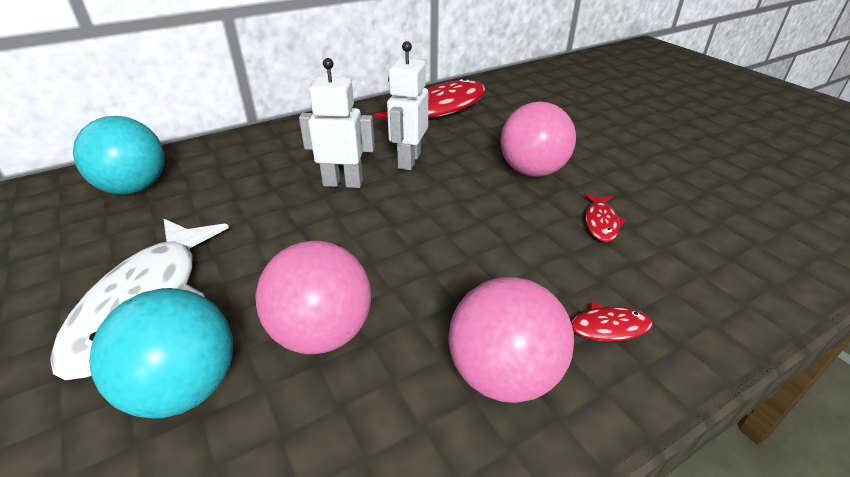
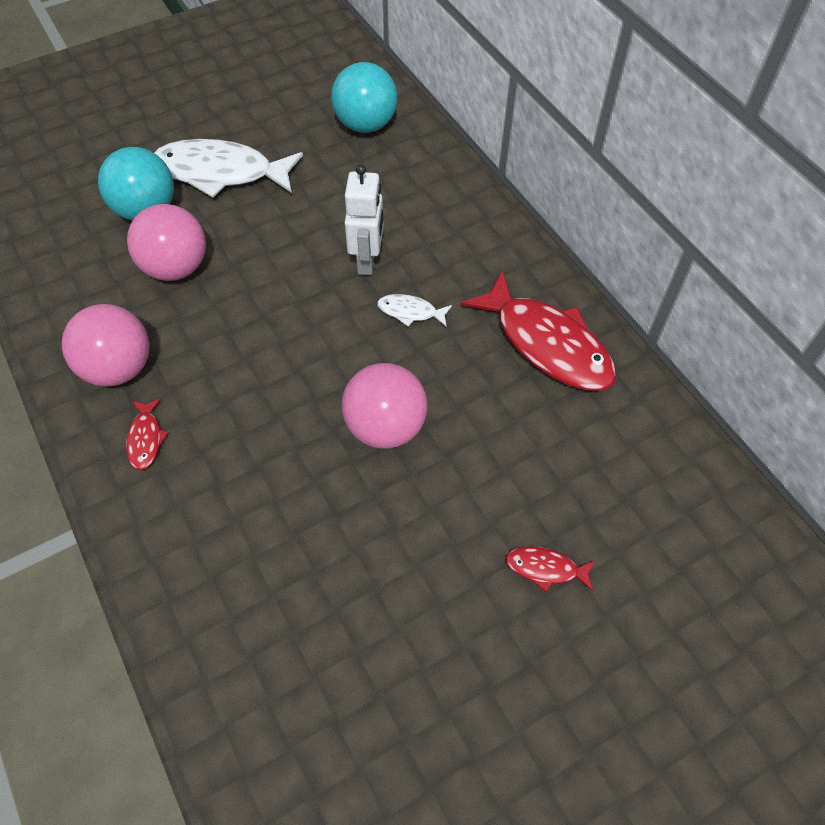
camera: 90 degrees right, 20 degrees up
white robot [387,41,428,170] -> white fish [377,294,452,327]
red fish [584,193,626,242] -> red fish moved to [506,546,596,592]

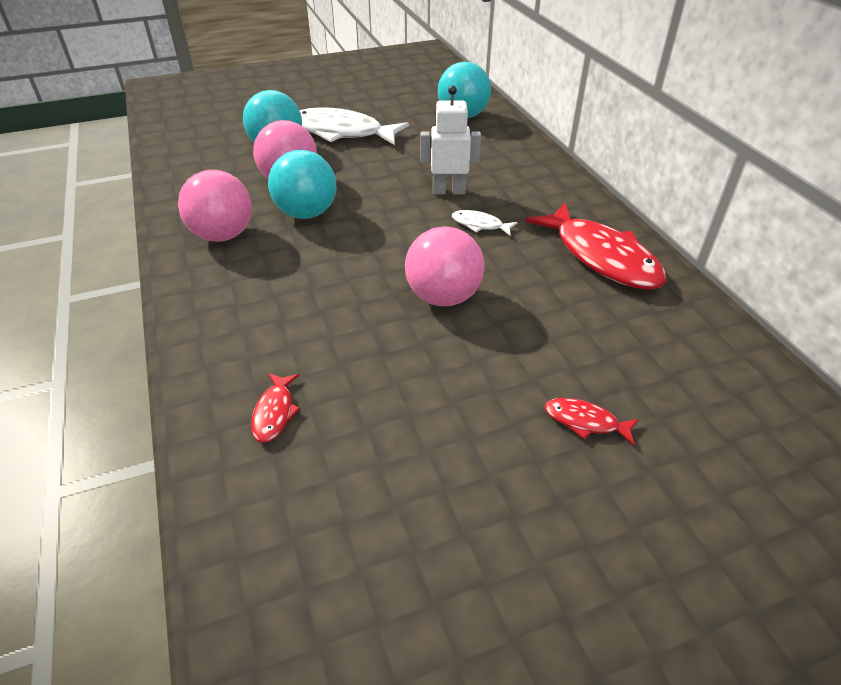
camera: 10 degrees right, 15 degrees down
red fish [126,398,169,470] -> red fish moved to [251,373,301,443]
white robot [345,165,384,275] -> white robot turned 105 degrees counterclockwise [421,86,481,194]
none -> turquoise ball [268,150,336,219]

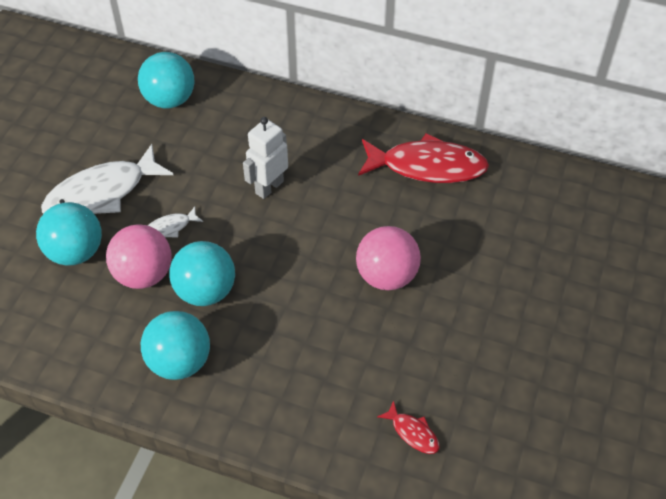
camera: 50 degrees left, 10 degrees up
pink ball [178,170,252,242] -> turquoise ball [141,311,210,380]
white fish [452,210,518,236] -> white fish moved to [148,206,203,237]
red fish [545,398,639,445] -> none

